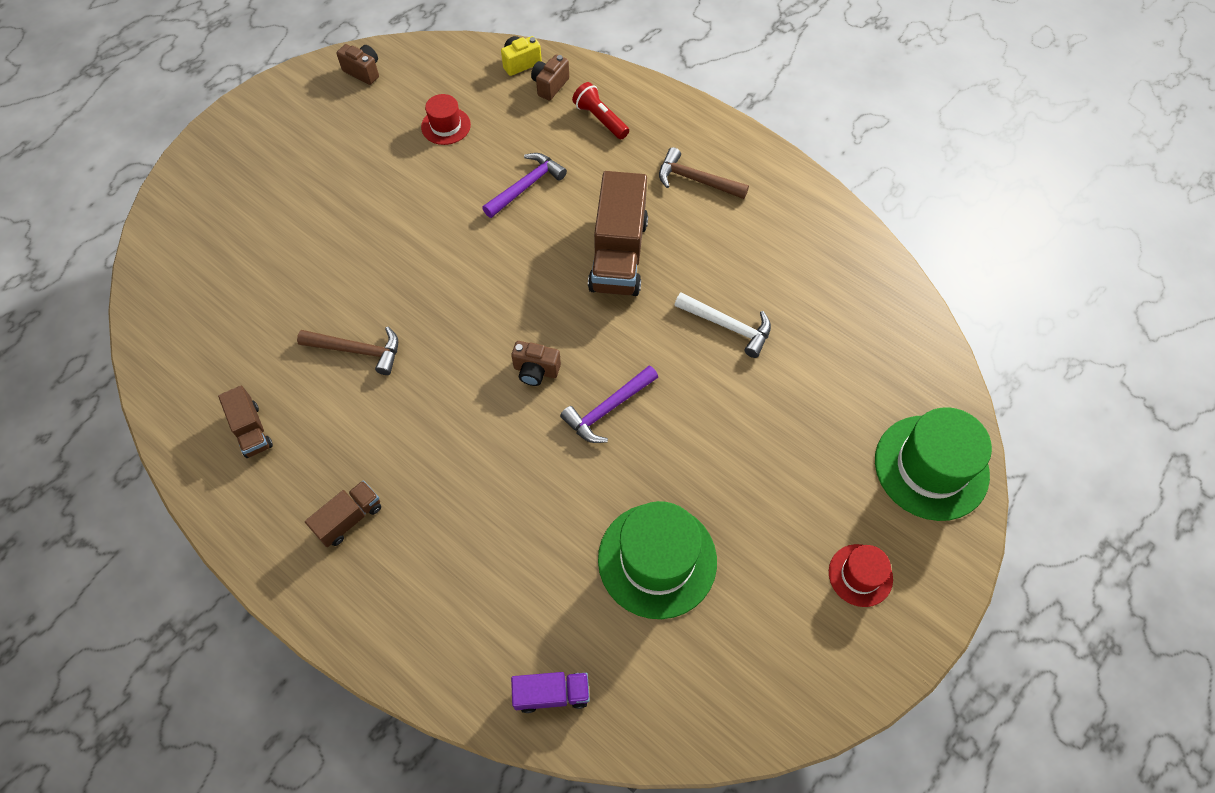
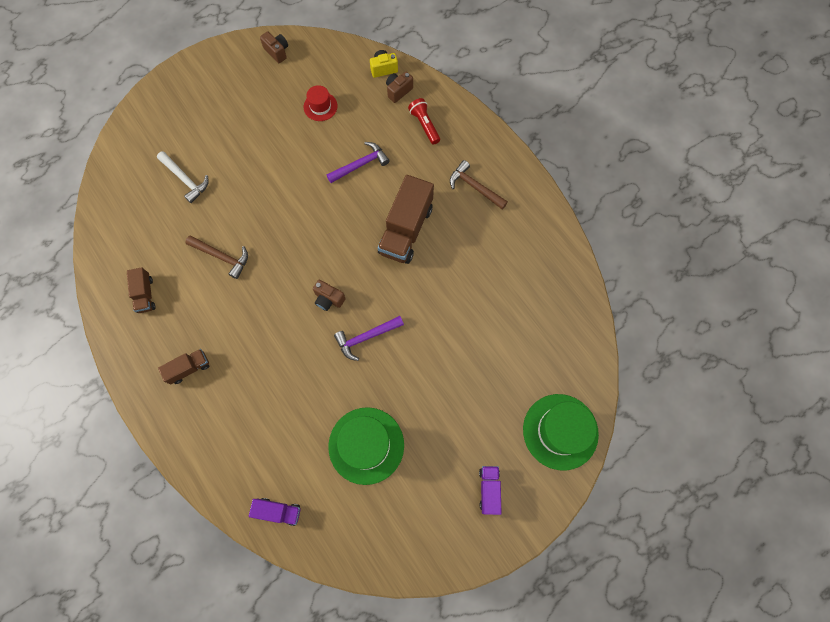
camera: 15 degrees right, 10 degrees up
white hammer [675,292,771,358] -> white hammer moved to [157,151,209,203]
red hat [829,544,893,607] -> purple truck [479,466,502,515]

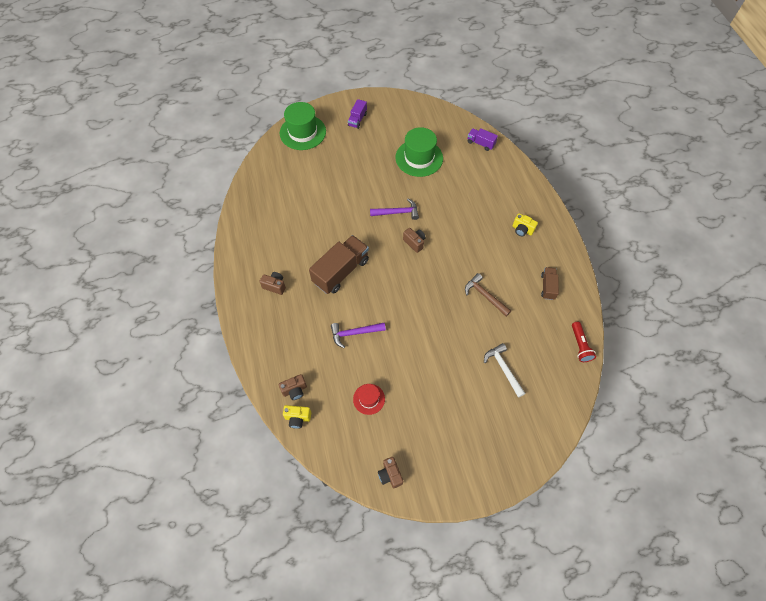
camera: 160 degrees left, 10 degrees down
brown truck [158,349,209,385] -> yellow camera [512,213,538,237]
red flashlight [408,98,440,145] -> red flashlight moved to [572,322,596,362]
brown hammer [450,160,508,209] -> brown camera [259,272,286,295]

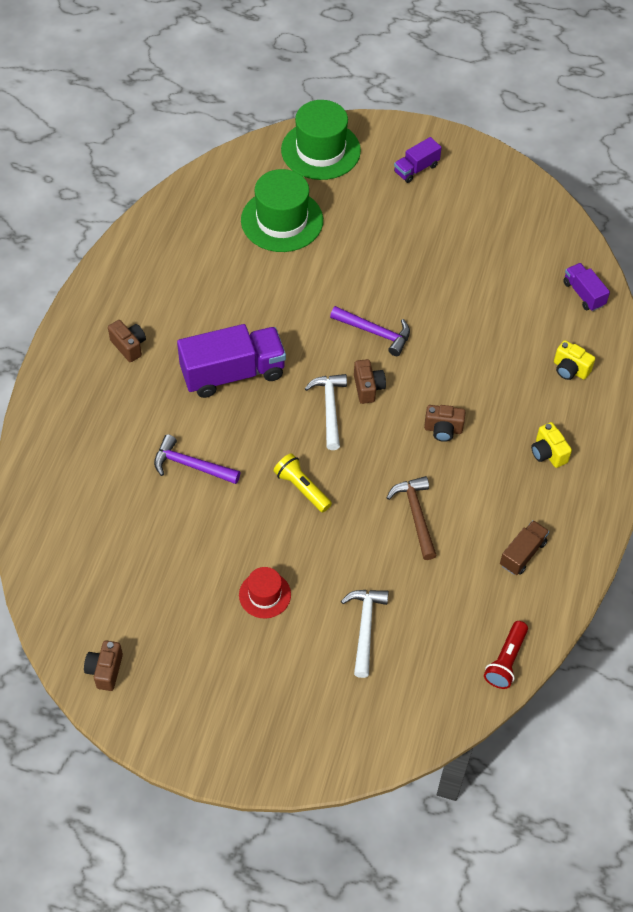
camera: 30 degrees right, 5 degrees down
brown camera [279,374,307,400] -> brown camera moved to [424,405,465,442]
yellow camera [283,405,311,429] -> yellow camera moved to [554,340,595,380]
brown truck [309,235,369,294] -> purple truck [177,324,286,398]
red hat [353,384,385,415] -> red hat moved to [239,567,291,619]
green hat [395,127,443,177] -> green hat moved to [241,169,323,252]
none -> yellow flashlight [274,453,332,513]
none -> white hammer [305,374,347,450]

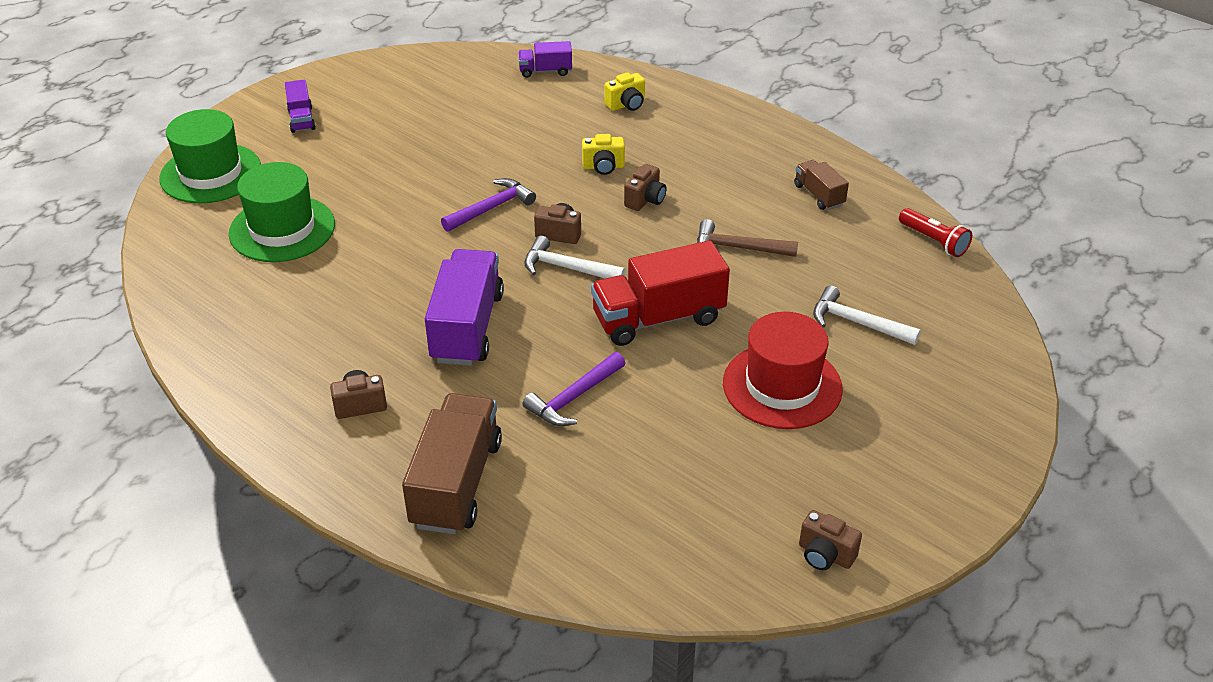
camera: 65 degrees left, 15 degrees down
red hat [239,567,291,619] -> red hat [723,312,843,429], size x1.87
yellow flashlight [274,453,332,513] -> red truck [591,240,730,346]
yellow camera [531,422,572,468] -> yellow camera moved to [582,134,625,175]
none -> brown truck [402,393,502,534]

